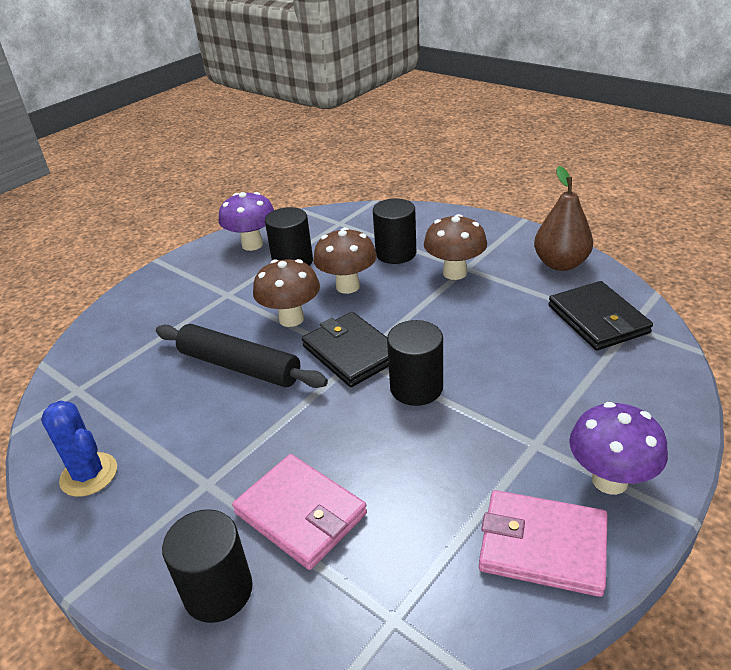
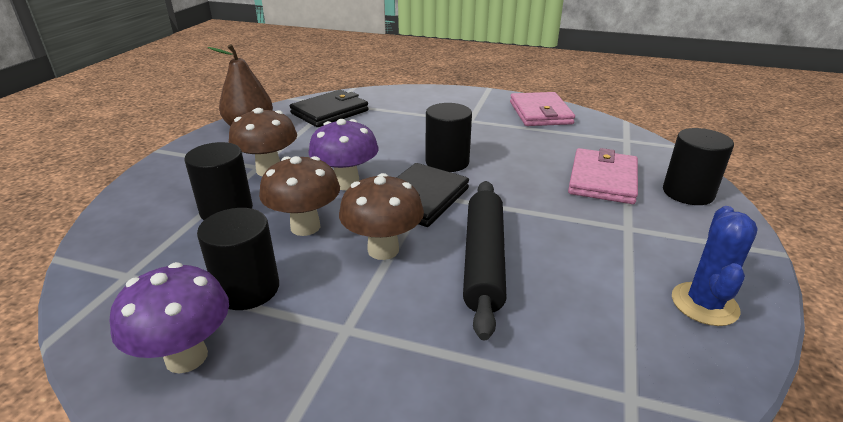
camera: 115 degrees left, 5 degrees down
purple mushroom [569,402,668,495] -> purple mushroom moved to [308,119,378,190]

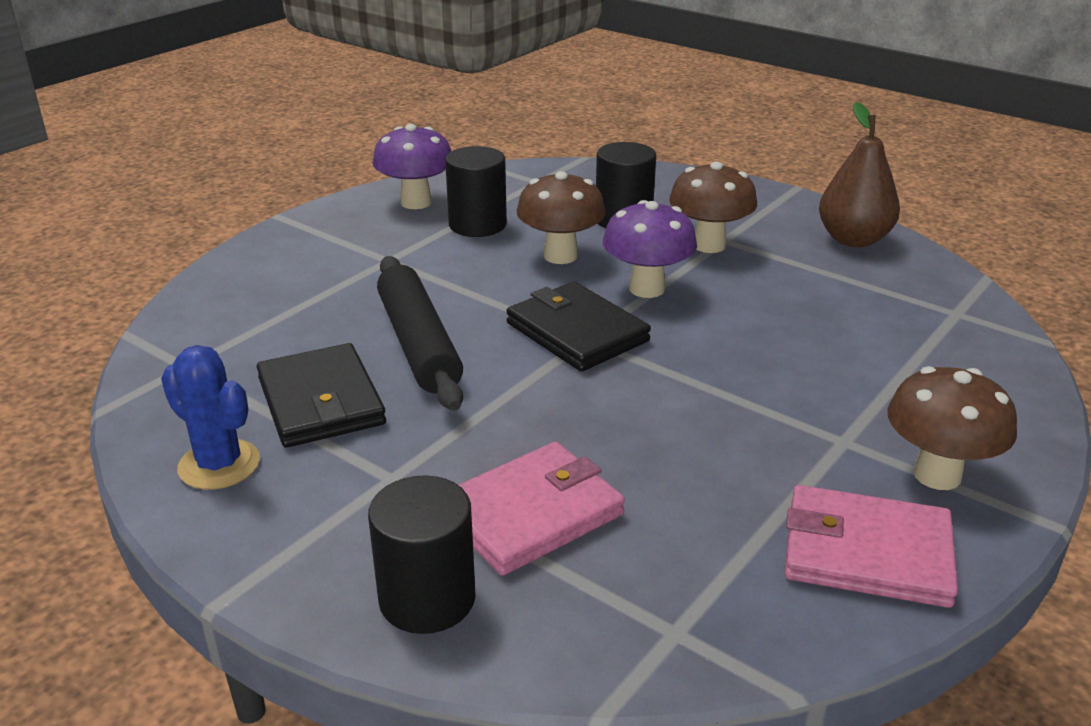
camera: 110 degrees right, 0 degrees up
black wallet [290,90,369,127] -> black wallet moved to [257,343,386,448]
brown mushroom [339,173,424,260] -> brown mushroom moved to [887,366,1017,490]
black cylinder [425,103,472,172] -> none
black rolling pin [463,181,507,340] -> black rolling pin turned 45 degrees clockwise [377,256,463,411]
pink wallet [568,148,638,204] -> pink wallet turned 75 degrees counterclockwise [459,442,625,576]

